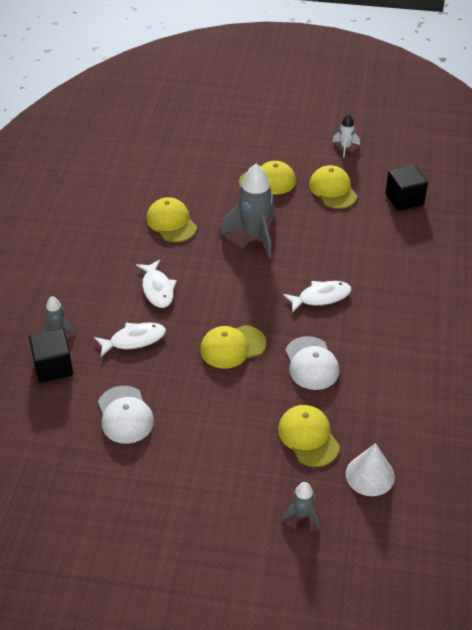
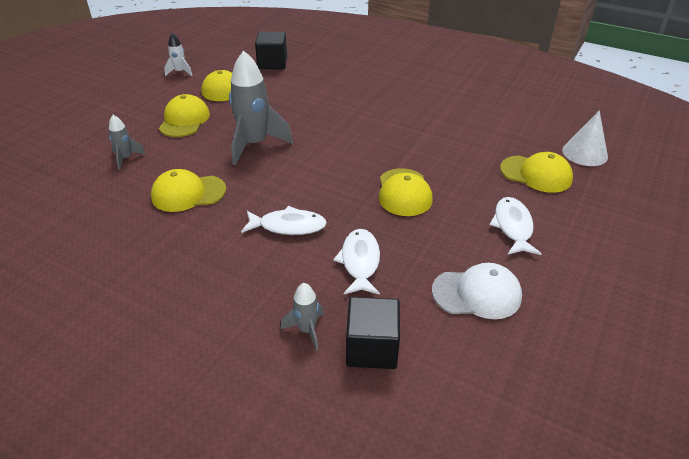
camera: 70 degrees left, 5 degrees down
yellow cap [278,405,340,467] -> yellow cap turned 150 degrees counterclockwise [500,152,573,193]
grey rocket [281,482,319,529] -> grey rocket moved to [109,115,146,170]
white fish [283,281,352,313] -> white fish moved to [489,197,542,255]
white cap [285,336,339,390] -> none

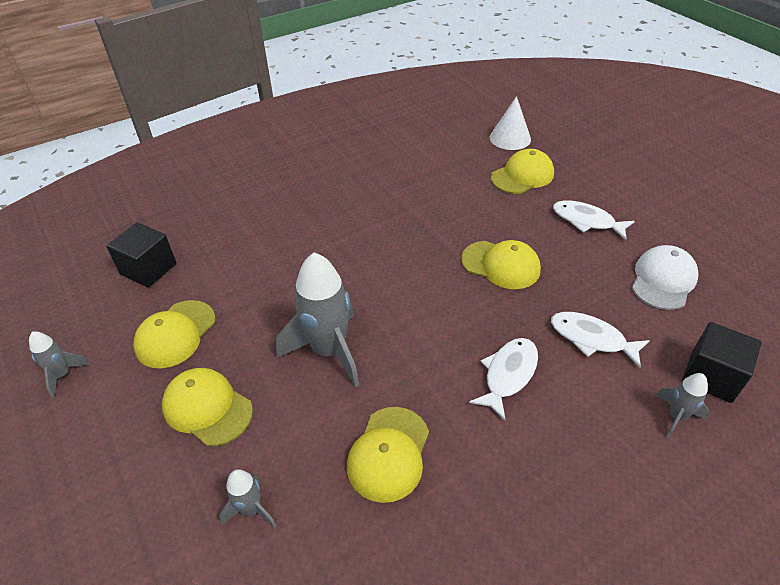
camera: 60 degrees left, 5 degrees up
white rocket [164,33,193,76] -> grey rocket [29,332,90,397]

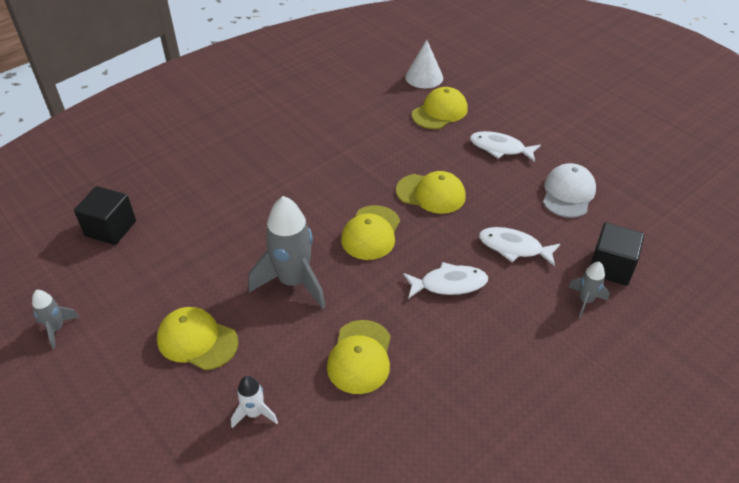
camera: 10 degrees left, 0 degrees up
yellow cap [133,300,216,368] -> yellow cap moved to [341,205,400,260]
grey rocket [219,469,276,528] -> white rocket [231,376,278,428]
white fish [469,338,538,420] -> white fish turned 60 degrees clockwise [403,262,488,299]

